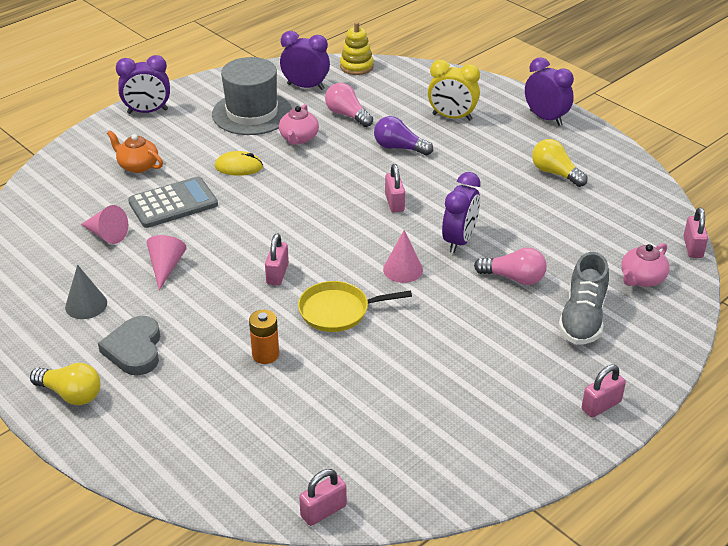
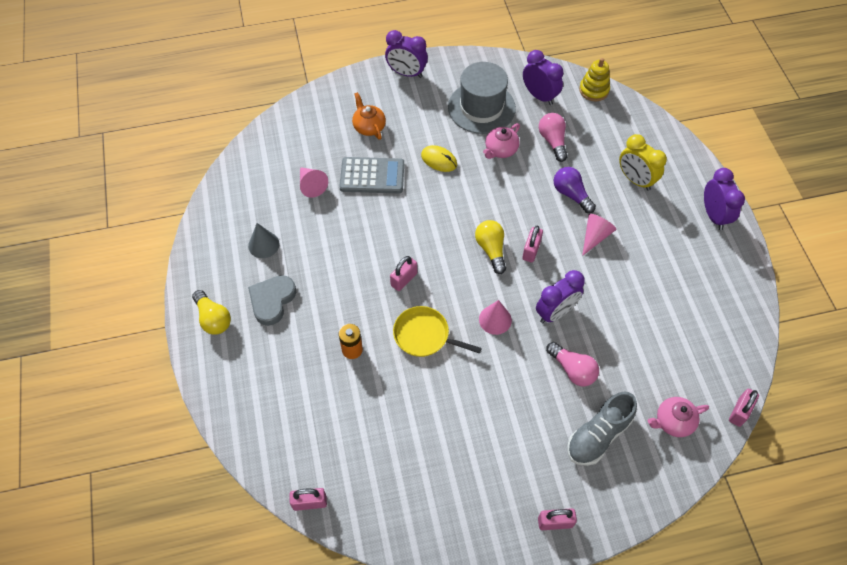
camera: 30 degrees right, 20 degrees up
pink cone [147,235,187,290] -> pink cone moved to [582,214,616,256]
yellow light bulb [532,139,588,187] -> yellow light bulb moved to [475,220,506,274]

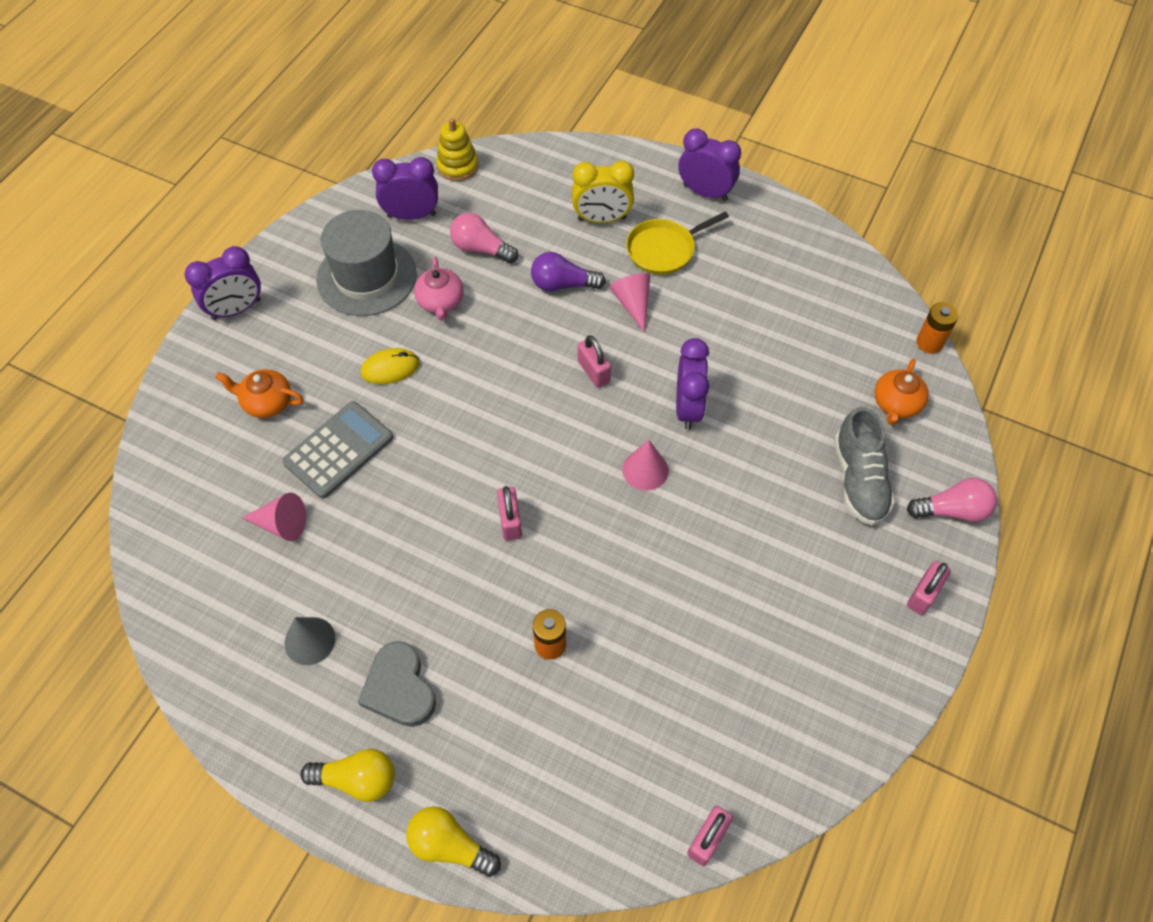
camera: 50 degrees left, 0 degrees up
yellow pan [393,306,482,357] -> yellow pan moved to [626,211,729,275]
yellow light bulb [475,220,506,274] -> yellow light bulb moved to [406,806,501,877]
pink light bulb [546,342,599,386] -> pink light bulb moved to [907,478,997,522]
pink teapot [648,397,709,437] -> orange teapot [874,359,929,425]
pink padlock [729,389,759,427] -> orange battery [916,302,958,354]

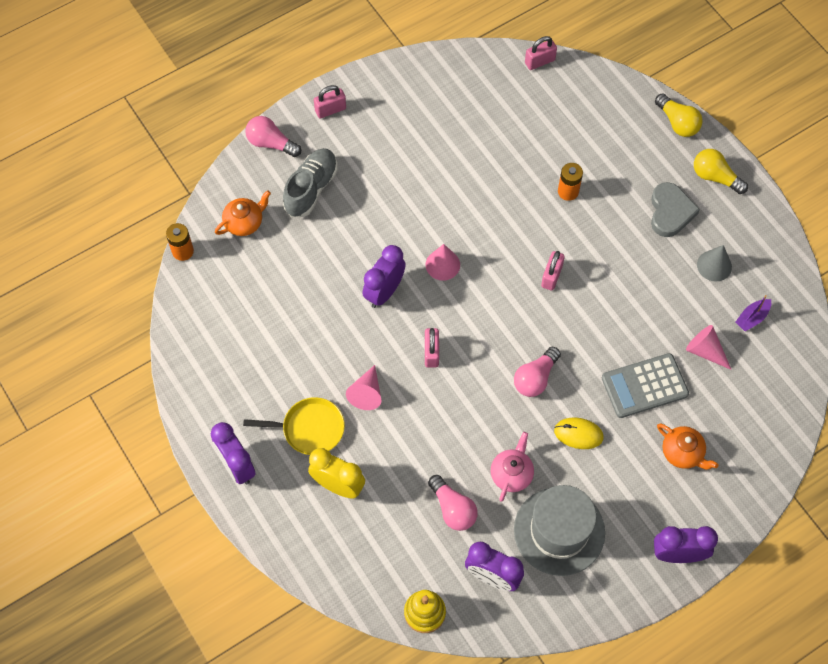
camera: 150 degrees left, 5 degrees up
purple light bulb [531,252,606,292] -> none
none -> pink light bulb [514,347,561,397]
none -> purple boat [735,295,771,332]

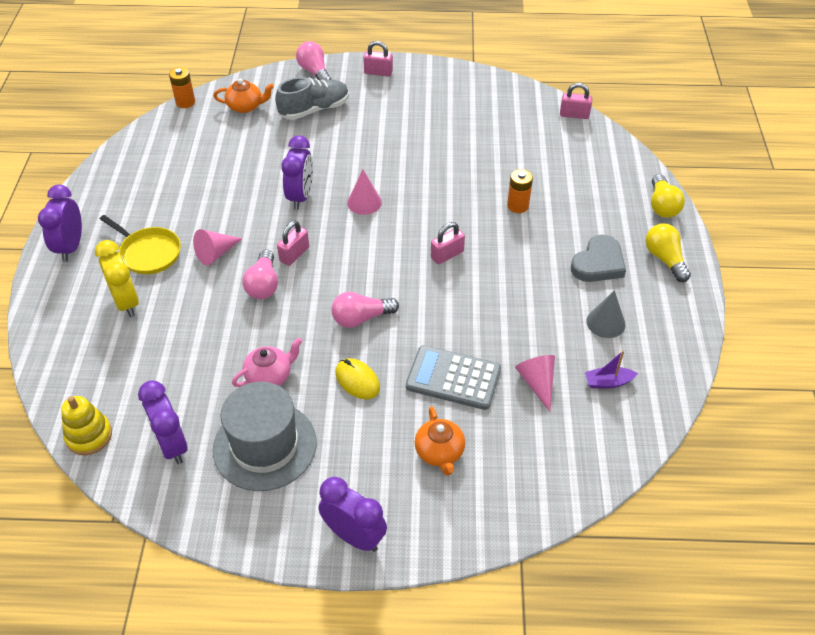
camera: 35 degrees right, 15 degrees down
purple clock [362,245,406,308] -> purple clock turned 120 degrees clockwise [281,135,313,210]
pink light bulb [428,475,478,531] -> pink light bulb moved to [242,249,278,299]

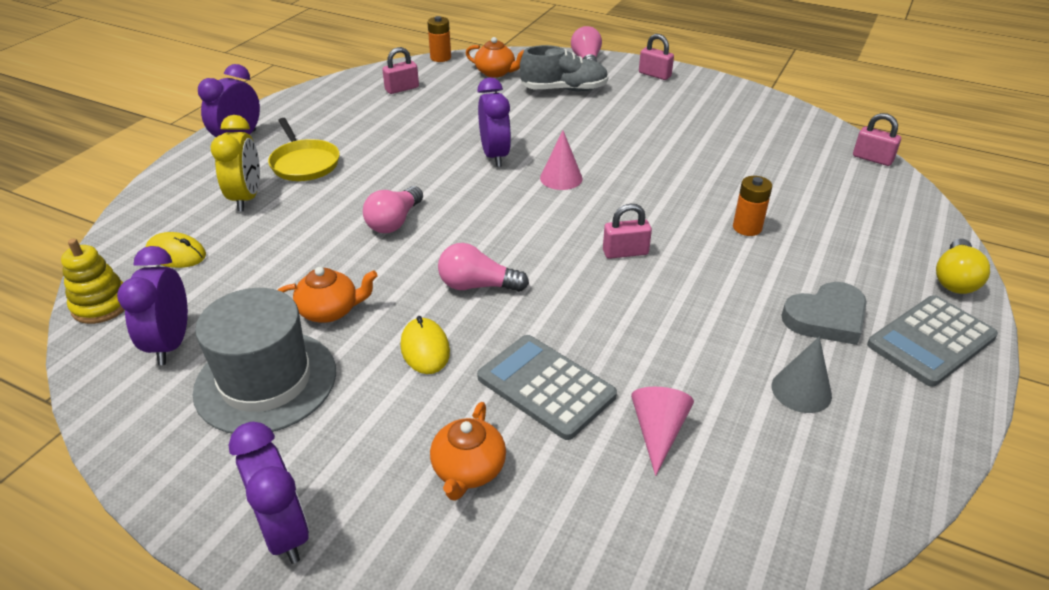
camera: 25 degrees right, 10 degrees down
pink cone [193,229,242,266] -> none
pink teapot [232,338,302,387] -> orange teapot [278,267,378,323]
pink padlock [277,220,309,266] -> pink padlock moved to [382,47,419,94]
purple clock [281,135,313,210] -> purple clock turned 45 degrees counterclockwise [477,78,511,167]
purple boat [585,350,638,388] -> none
yellow light bulb [646,223,691,282] -> grey calculator [867,295,998,387]
none -> yellow mouse [146,232,206,268]

